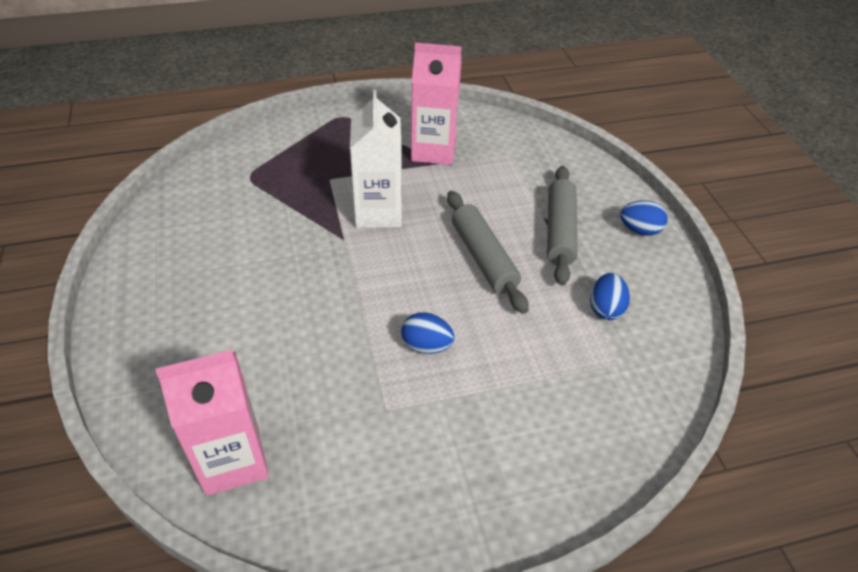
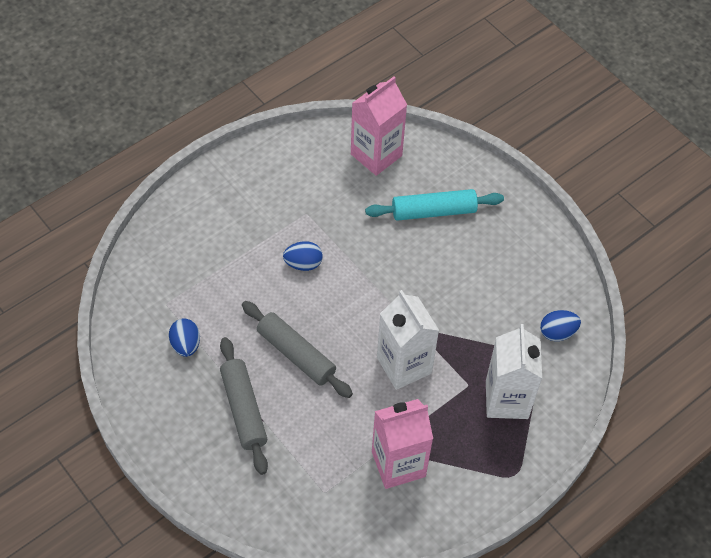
camera: 155 degrees right, 10 degrees up
blue egg [620,200,668,236] -> blue egg moved to [540,310,581,341]
none -> turquoise rolling pin [365,189,504,221]
none -> white carton [486,324,542,419]

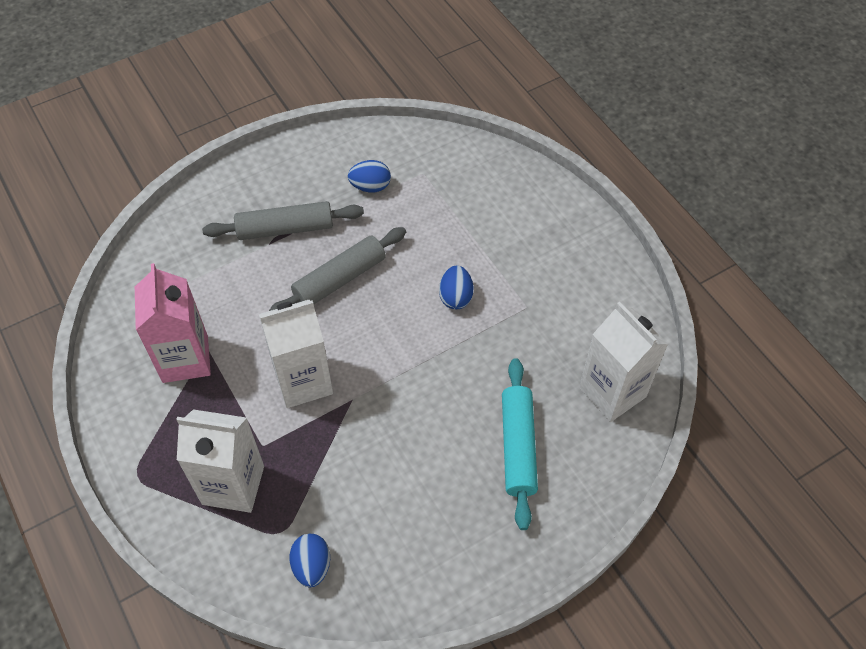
camera: 100 degrees right, 0 degrees up
pink carton [351,77,407,176] -> white carton [579,302,668,422]

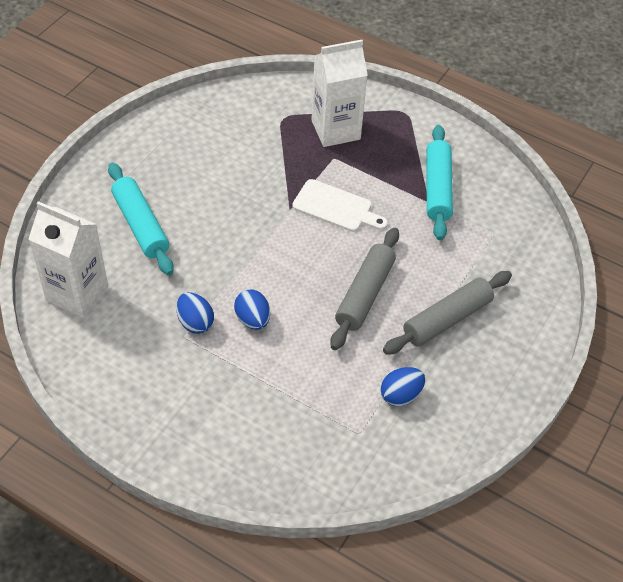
camera: 150 degrees right, 5 degrees down
pink carton [135,263,211,383] -> turquoise rolling pin [426,125,453,240]
white carton [259,300,333,408] -> white cutting board [292,179,388,232]
blue egg [289,534,330,588] -> blue egg moved to [176,292,214,334]

